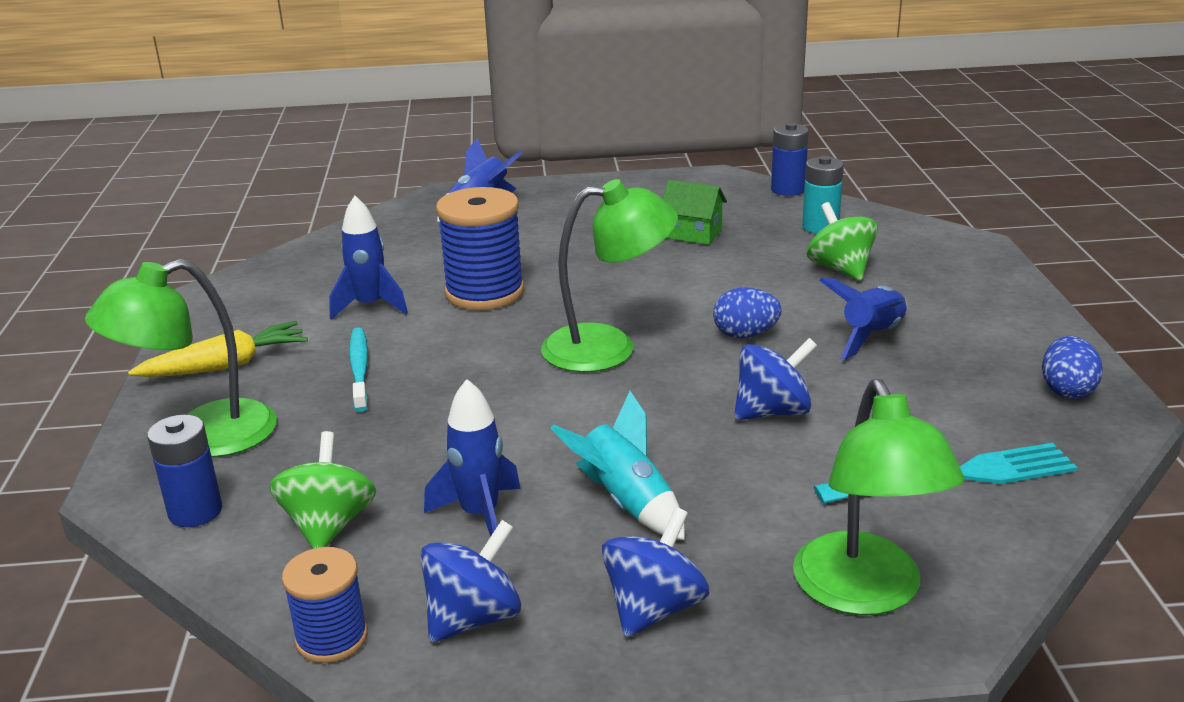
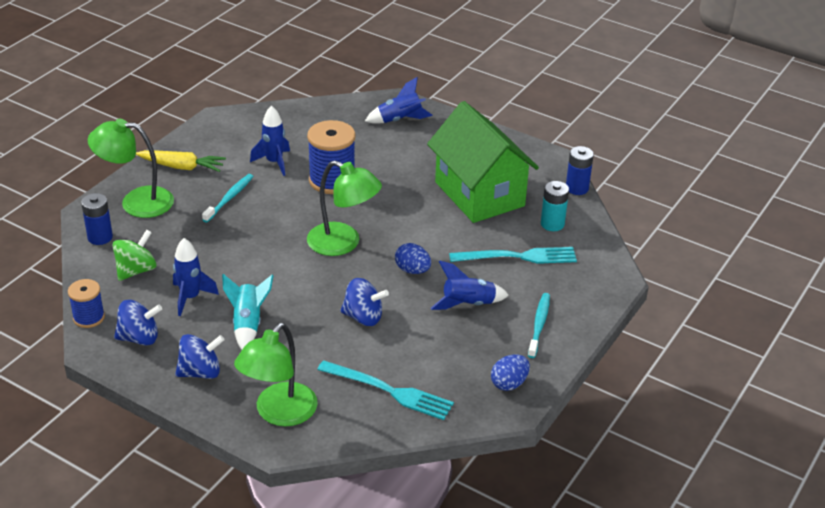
camera: 35 degrees right, 10 degrees up
green house [663,180,727,245] -> green house [427,101,539,223], size x2.45
green spinning top [807,202,878,281] -> turquoise fork [449,247,577,264]
none -> turquoise toothbrush [528,293,550,358]

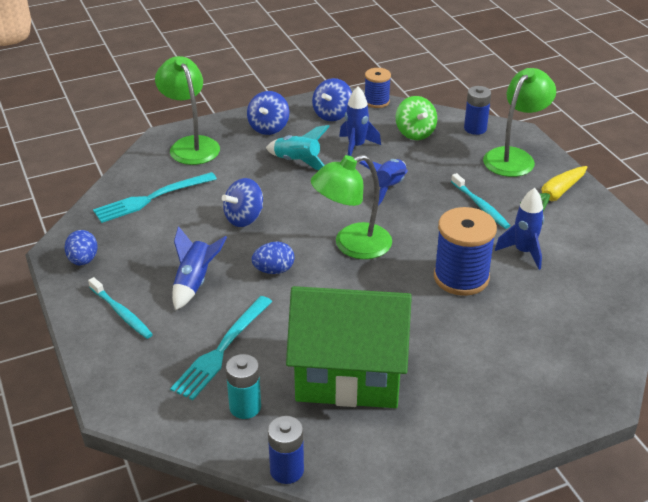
camera: 125 degrees right, 0 degrees up
blue rocket [365,77,433,124] -> blue rocket moved to [360,159,408,205]

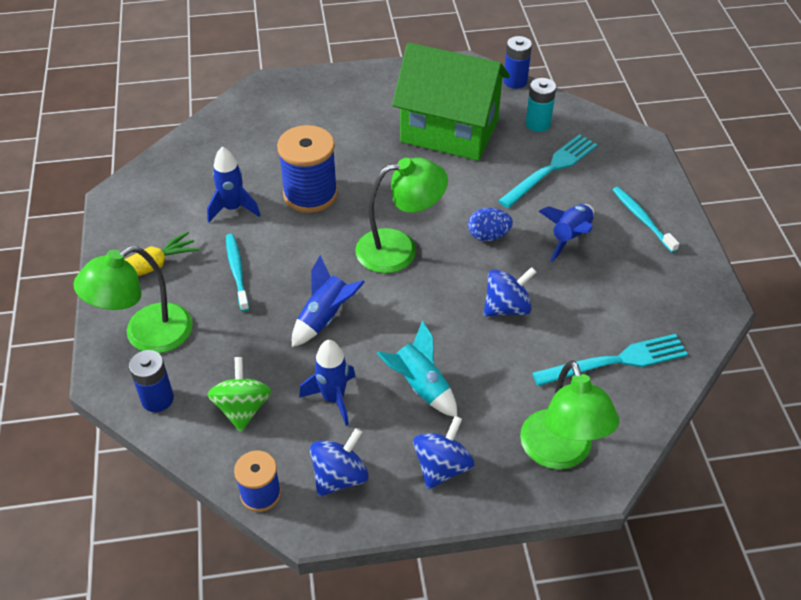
camera: 165 degrees left, 10 degrees up
blue egg [64,230,98,265] -> none

